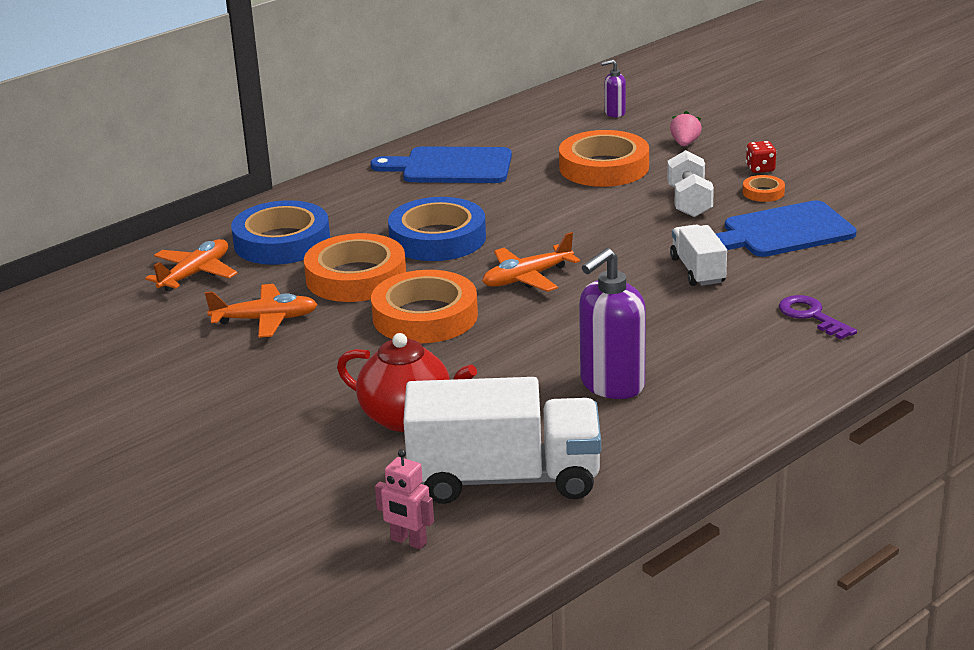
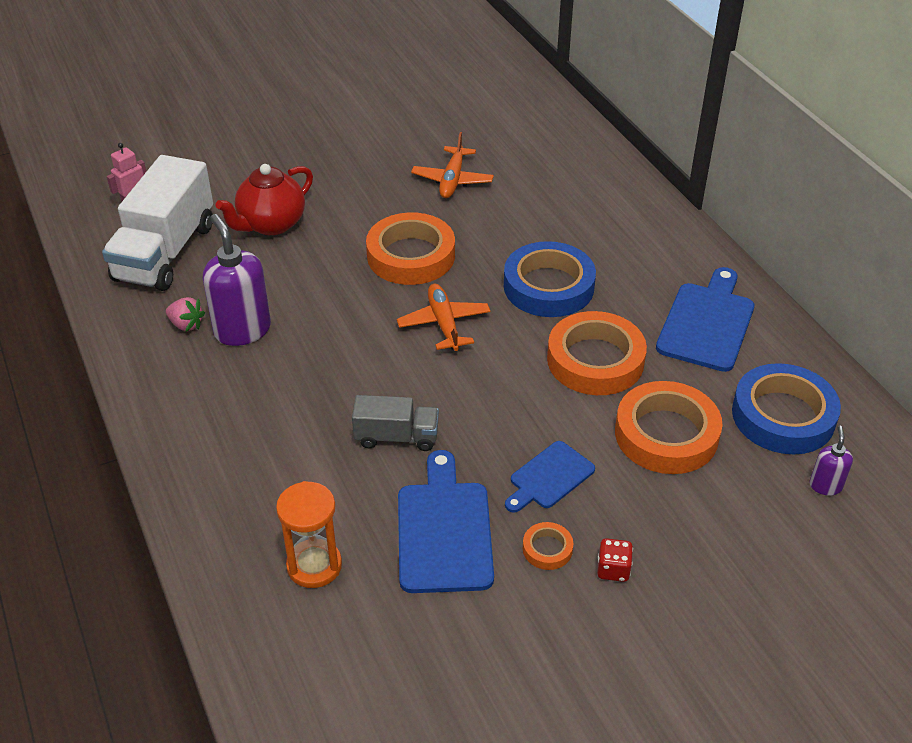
camera: 105 degrees right, 15 degrees up
orange plane [145,239,238,291] -> none
blue tape [231,200,330,265] -> blue tape moved to [732,363,841,454]
orange tape [304,233,406,302] -> orange tape moved to [547,311,647,395]
white dumbbell [667,150,714,217] -> blue cutting board [505,441,595,513]
pink strawberry [670,111,702,146] -> pink strawberry moved to [166,297,205,331]
white truck [670,224,727,286] -> grey truck [352,395,439,451]
purple key [779,295,857,340] -> none
none -> orange hourglass [276,481,342,588]

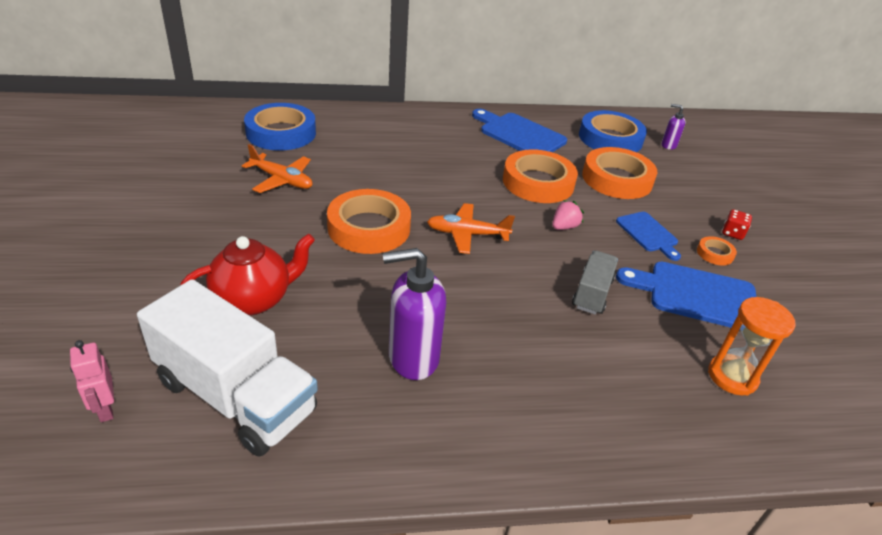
camera: 75 degrees left, 5 degrees down
pink strawberry [166,297,205,331] -> pink strawberry moved to [552,200,584,230]
red teapot [215,164,313,235] -> red teapot turned 90 degrees counterclockwise [180,233,315,316]
blue tape [504,241,596,317] -> blue tape moved to [244,103,316,151]

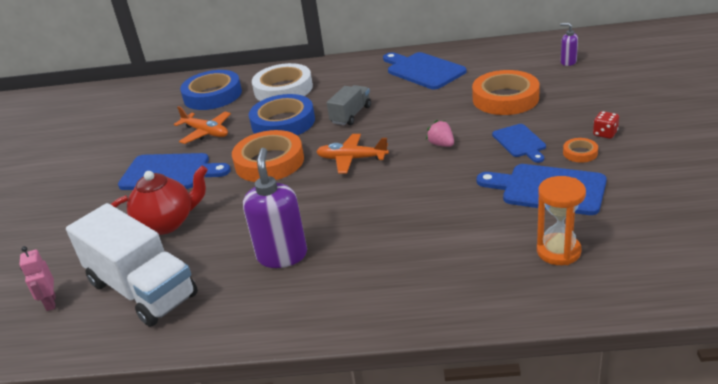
camera: 15 degrees right, 5 degrees down
purple soap dispenser [382,248,446,380] -> purple soap dispenser turned 90 degrees clockwise [243,148,307,268]
orange tape [503,149,578,203] -> none
pink strawberry [552,200,584,230] -> pink strawberry turned 90 degrees counterclockwise [426,120,454,147]
grey truck [572,251,618,314] -> grey truck moved to [327,85,371,125]
blue tape [579,110,647,152] -> blue tape moved to [249,94,315,135]
none -> blue cutting board [118,153,231,190]
none -> white tape [252,63,313,101]

